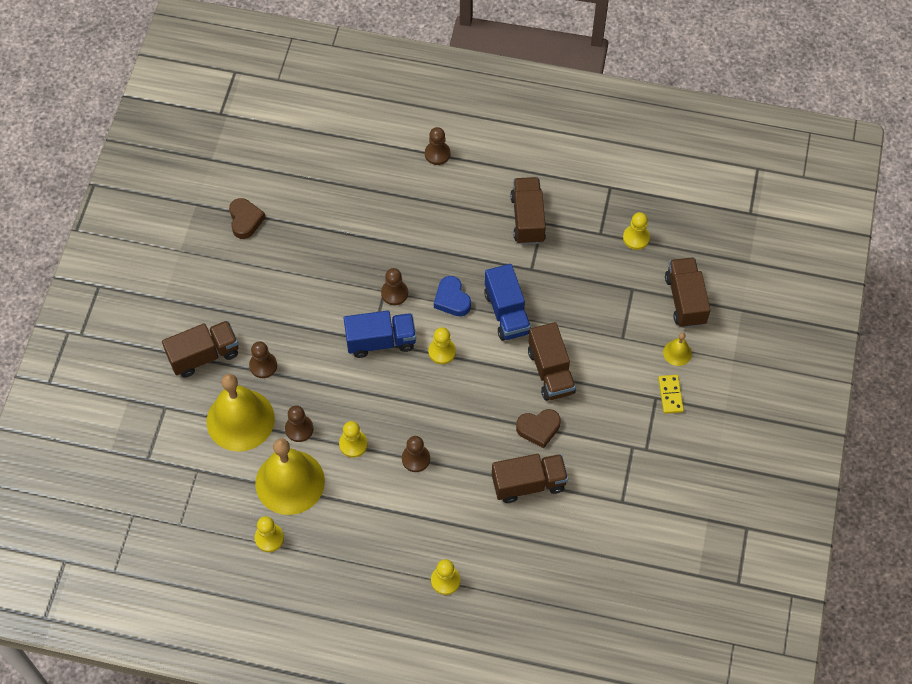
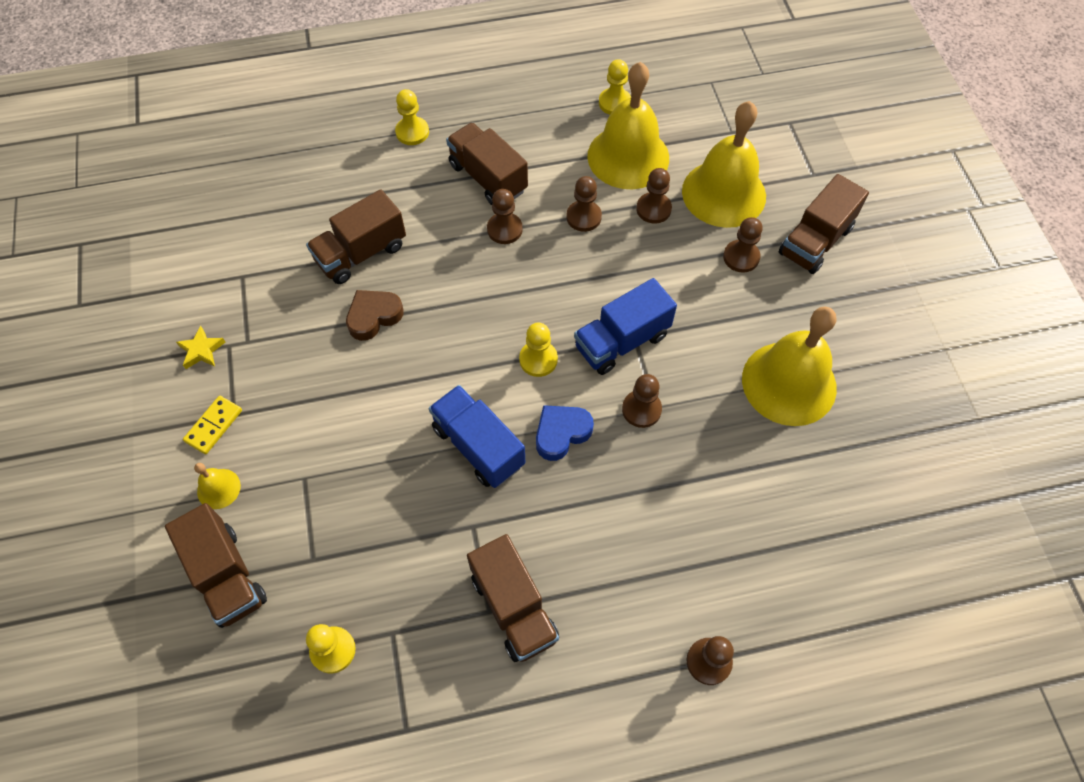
camera: 155 degrees right, 0 degrees up
brown heart [229,198,266,239] -> none
yellow pawn [339,421,368,458] -> brown pawn [566,176,602,232]
blue heart [434,276,471,316] -> blue heart turned 75 degrees counterclockwise [536,405,594,461]
brown truck [528,322,576,401] -> brown truck moved to [446,122,528,205]
yellow domino [658,375,684,414] -> yellow domino turned 60 degrees clockwise [183,396,242,454]
none -> yellow star [176,326,225,369]
none -> yellow bell [742,306,837,426]

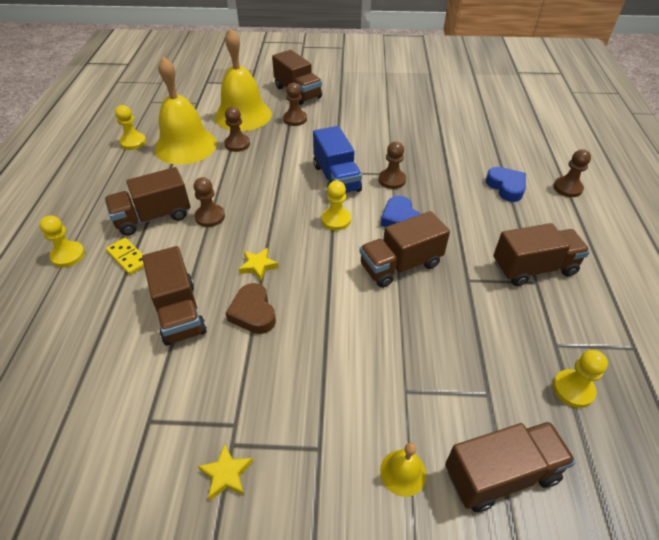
camera: 75 degrees left, 15 degrees down
yellow domino [183,396,242,454] -> yellow domino moved to [106,238,144,275]
blue truck [429,385,526,488] -> brown truck [360,211,450,288]
brown pawn [566,176,602,232] -> none
yellow bell [742,306,837,426] -> none
none -> yellow star [238,248,279,281]
none -> blue heart [486,167,526,202]

